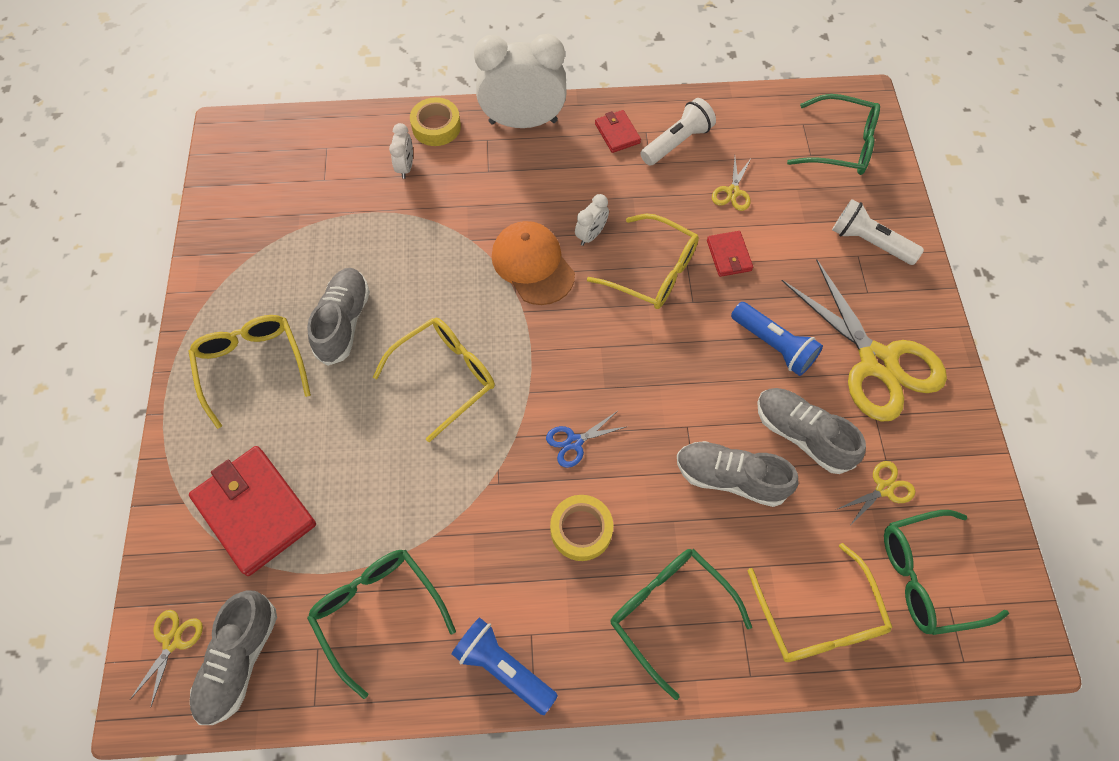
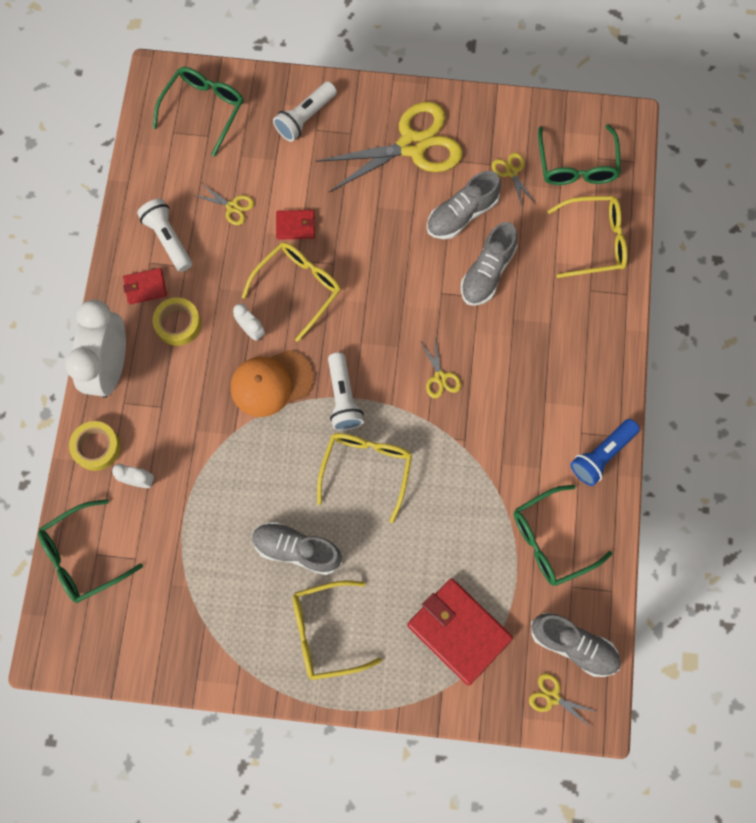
camera: 80 degrees left, 10 degrees up
red wallet [189,446,316,576] -> red wallet turned 75 degrees clockwise [407,578,513,685]
yellow glasses [373,318,495,442] -> yellow glasses turned 45 degrees clockwise [317,433,412,523]
blue scissors [546,412,628,468] -> yellow scissors [421,338,461,398]
yellow tape [550,495,613,561] -> yellow tape moved to [153,297,201,346]
green glasses [610,549,752,700] -> green glasses moved to [38,499,143,603]
blue flashlight [731,302,823,376] -> none
none -> white flashlight [328,352,364,431]

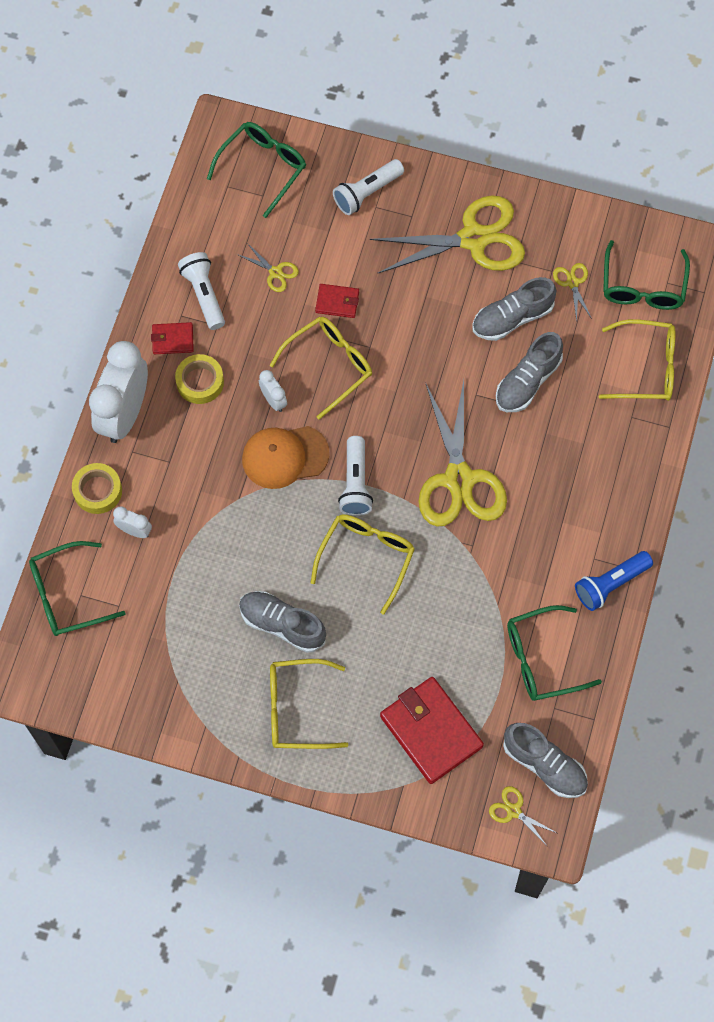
camera: 10 degrees right, 5 degrees down
yellow scissors [421,338,461,398] -> yellow scissors [419,380,507,527], size x2.39

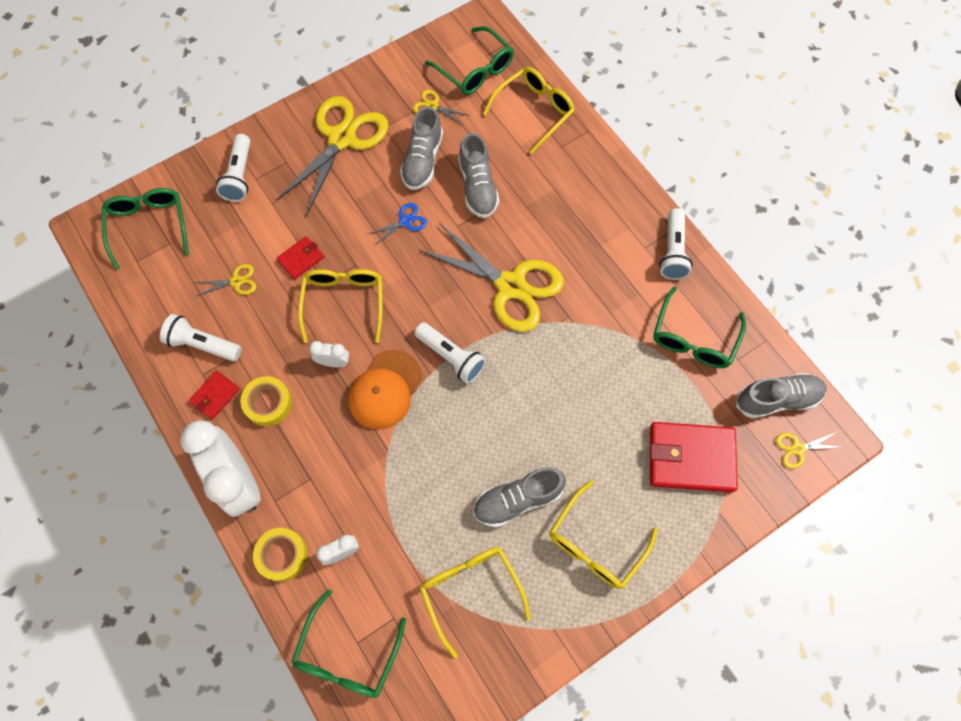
camera: 50 degrees left, 0 degrees up
yellow glasses [310,514,415,614] -> yellow glasses moved to [420,547,531,658]
blue flashlight [575,551,653,611] -> white flashlight [659,208,693,280]
none -> blue scissors [367,203,427,246]

